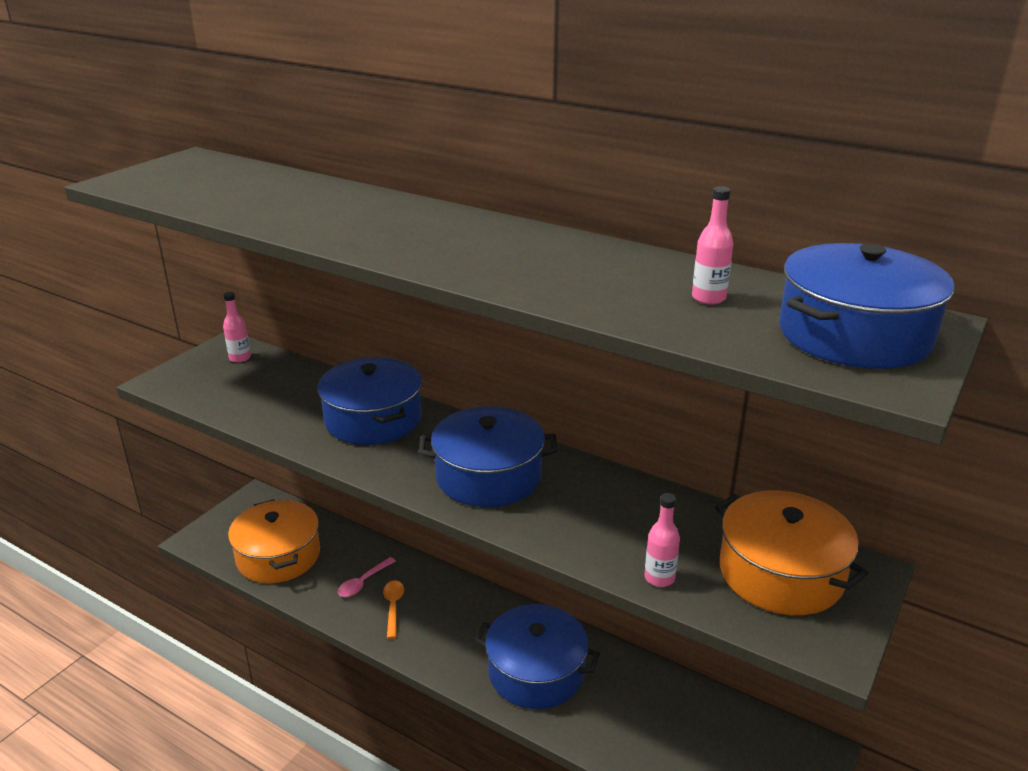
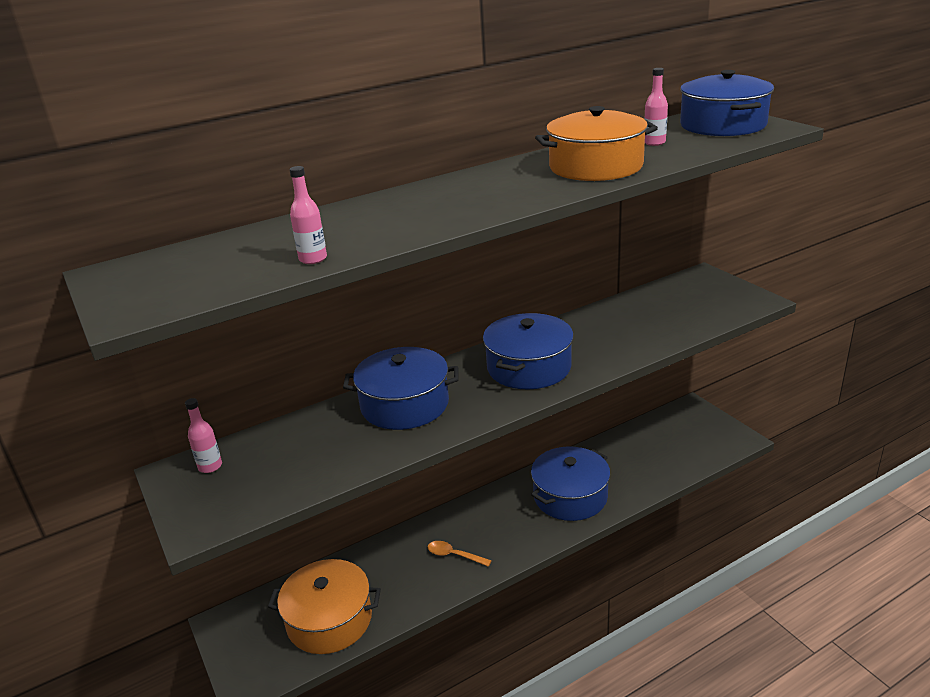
camera: 60 degrees left, 0 degrees up
pink spoon [338,557,396,597] -> none
pink bottle [644,493,680,587] -> pink bottle moved to [289,166,327,264]
orange pot [715,491,868,615] -> orange pot moved to [535,106,658,181]

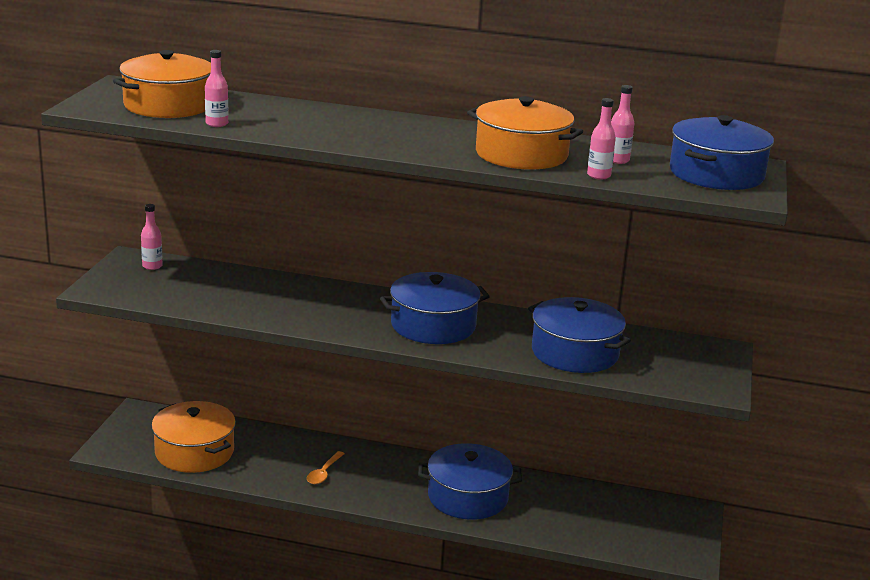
camera: 40 degrees right, 5 degrees down
blue pot [343,347,459,430] -> blue pot moved to [528,297,631,373]
orange spoon [428,541,492,567] -> orange spoon turned 135 degrees counterclockwise [307,451,344,484]
none -> orange pot [113,50,211,118]
none -> pink bottle [587,98,616,180]

